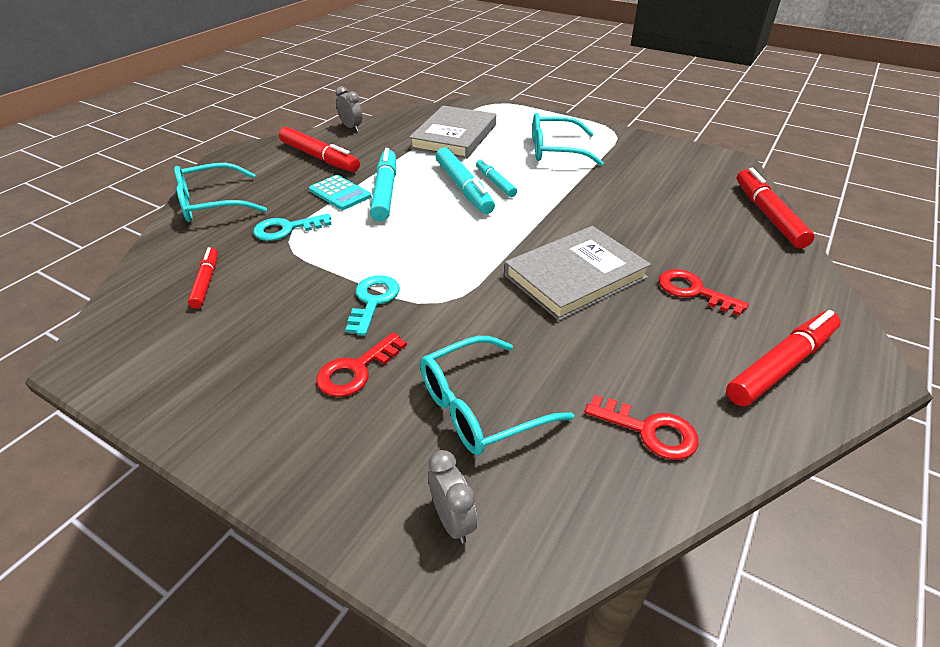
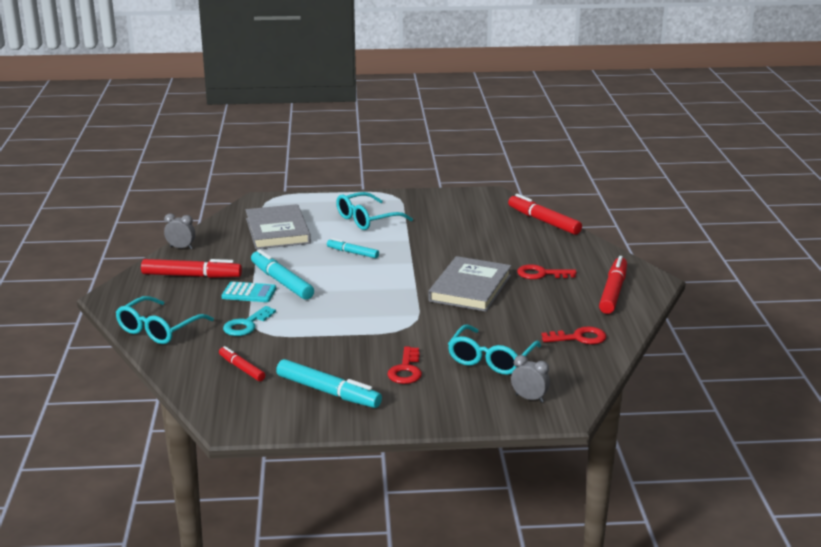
camera: 35 degrees left, 15 degrees down
turquoise key [345,275,400,336] -> none
turquoise marker [436,148,495,214] -> turquoise marker moved to [276,359,382,408]

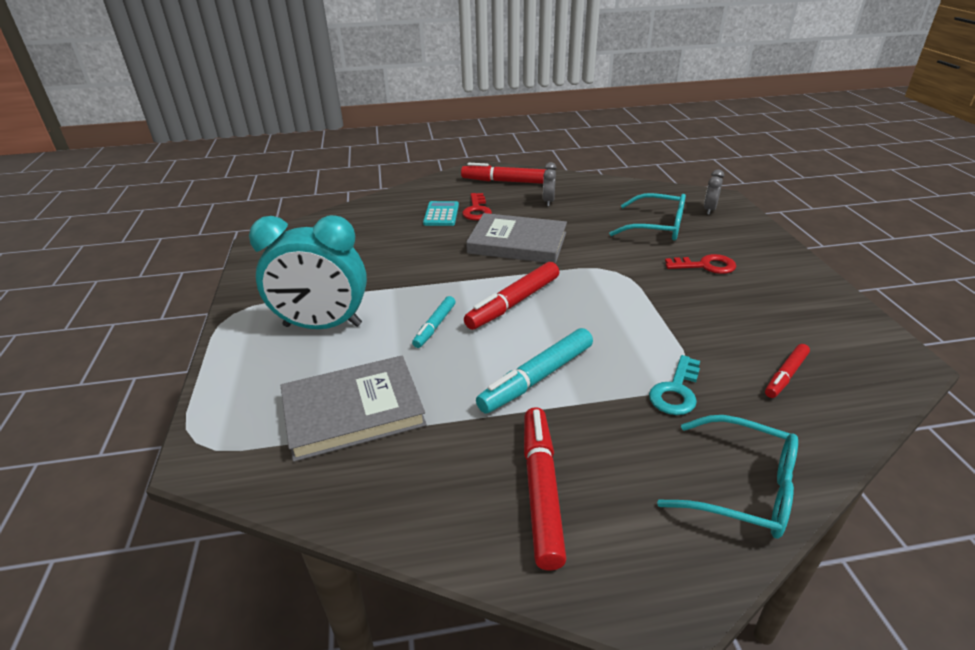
camera: 95 degrees left, 10 degrees up
grey clock [164,213,195,249] -> grey clock moved to [543,162,557,206]
turquoise calculator [221,281,276,302] -> turquoise calculator moved to [423,201,459,226]
turquoise key [223,306,276,336] -> turquoise key turned 90 degrees clockwise [649,355,700,415]
turquoise marker [276,359,382,408] -> none
turquoise glasses [336,192,413,230] -> turquoise clock [249,215,367,329]
red marker [508,194,582,235] -> red marker moved to [464,262,559,330]
red key [541,326,606,344] -> none

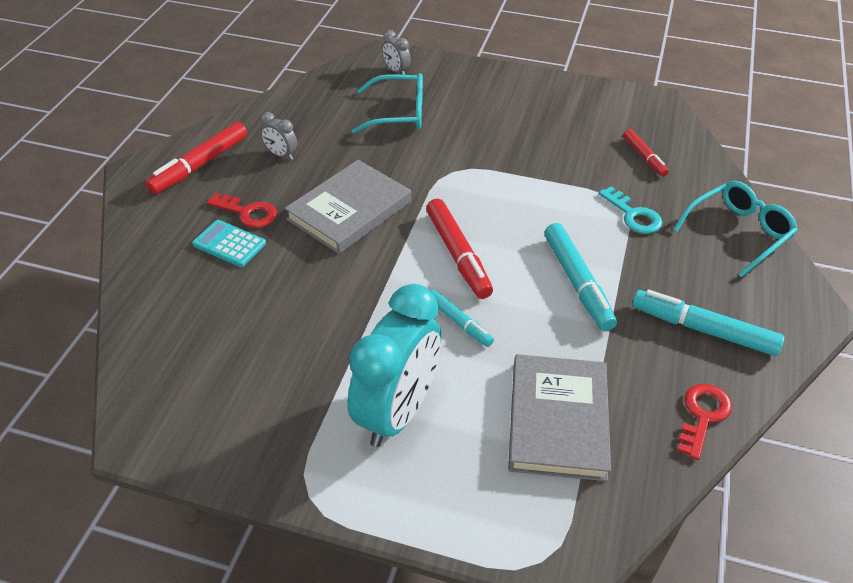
camera: 65 degrees left, 10 degrees up
red marker [524,407,566,571] -> turquoise marker [632,290,785,356]
turquoise glasses [609,193,686,240] -> turquoise glasses turned 45 degrees clockwise [352,73,423,134]
red key [665,254,736,274] -> red key moved to [678,384,732,460]

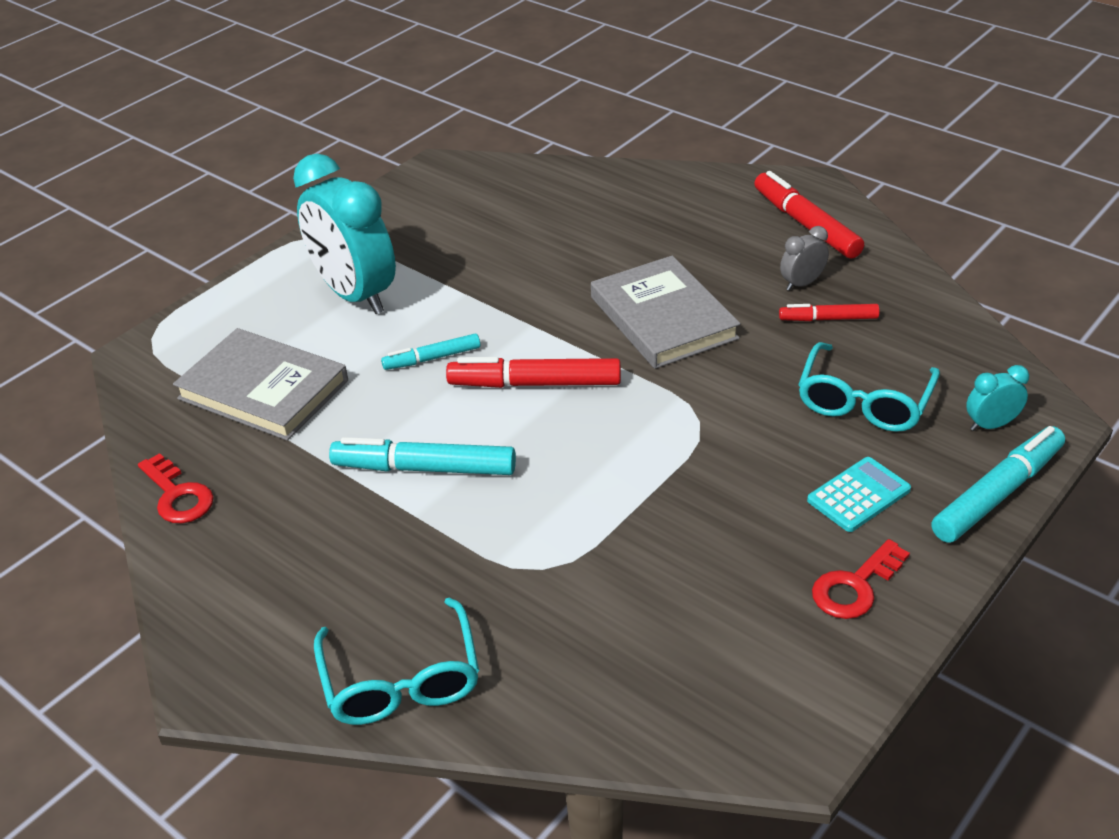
camera: 115 degrees right, 5 degrees down
turquoise calculator [192,220,266,267] -> turquoise calculator moved to [807,457,911,532]
red key [207,193,277,228] -> red key moved to [812,539,910,619]
grey clock [382,30,411,75] -> turquoise clock [966,365,1029,431]
turquoise key [598,186,662,234] -> none
red marker [623,129,669,176] -> red marker moved to [779,304,880,321]
turquoise marker [632,290,785,356] -> turquoise marker moved to [931,426,1065,543]

